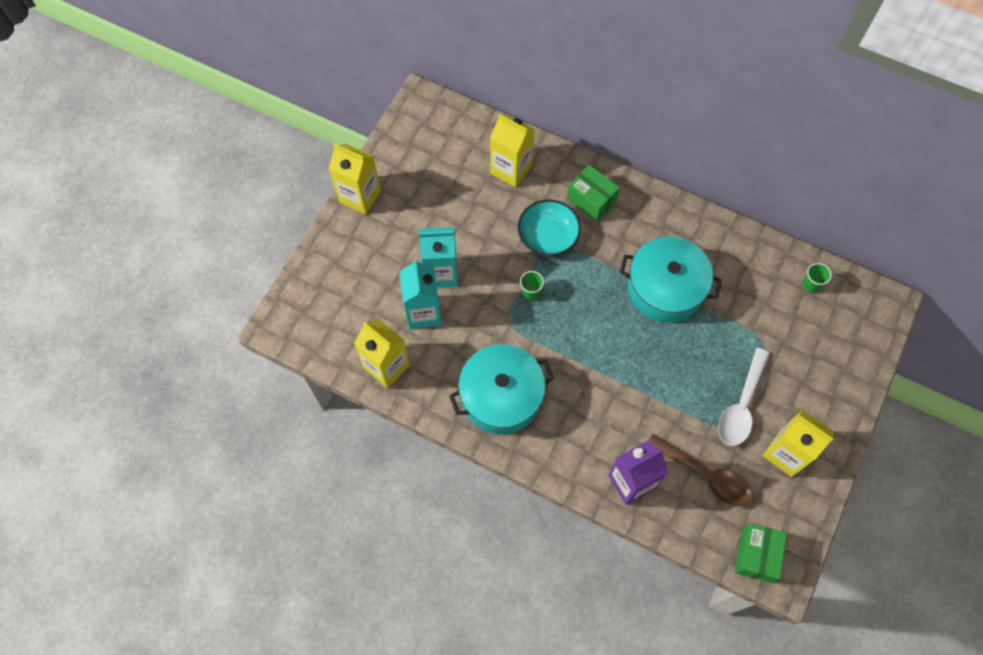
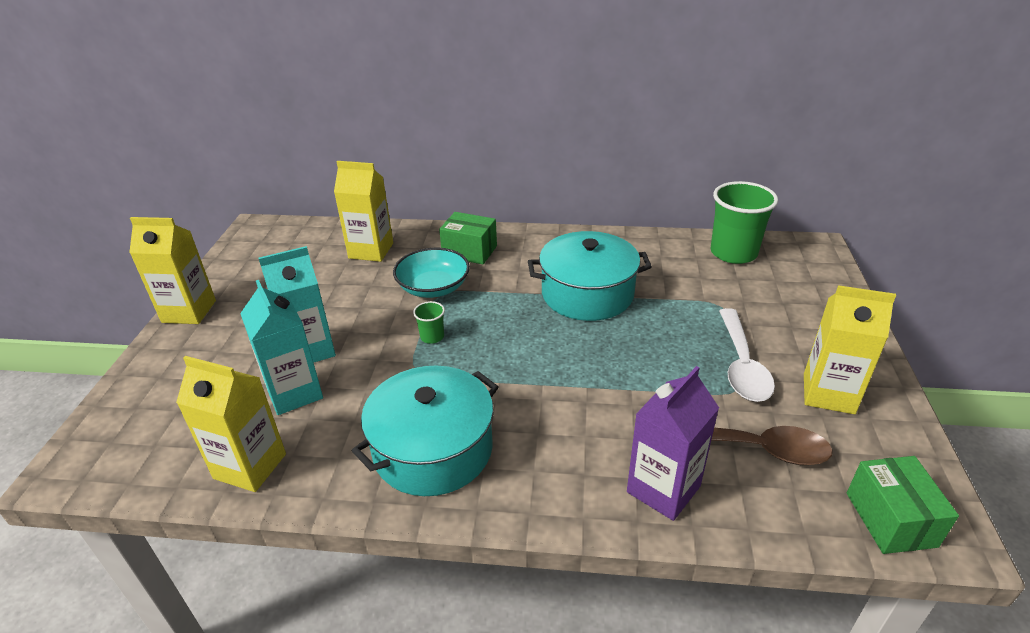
camera: 20 degrees left, 30 degrees down
green cup [802,263,832,293] -> green cup [711,181,778,264], size x2.23

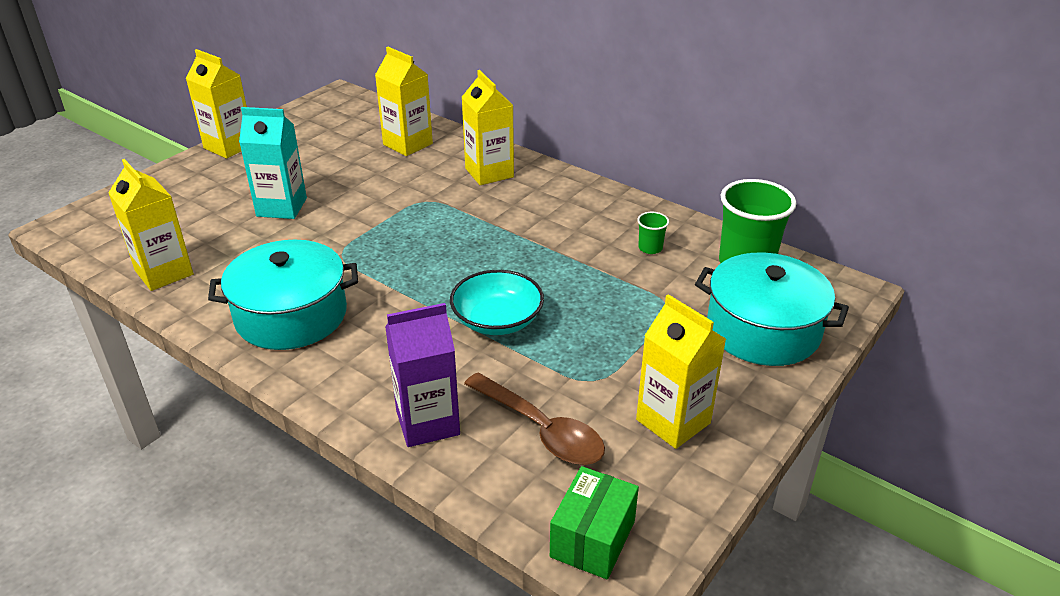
camera: 30 degrees right, 0 degrees up
turquoise carton [240,280,323,415] -> none
turquoise bowl [393,248,470,298] -> turquoise bowl moved to [450,270,544,335]
green cup [413,301,445,344] -> green cup moved to [637,212,669,254]
green box [439,212,497,264] -> yellow carton [462,70,514,185]
turquoise pot [528,231,652,321] -> turquoise pot moved to [695,253,849,366]
white spoon [719,308,775,402] -> none

